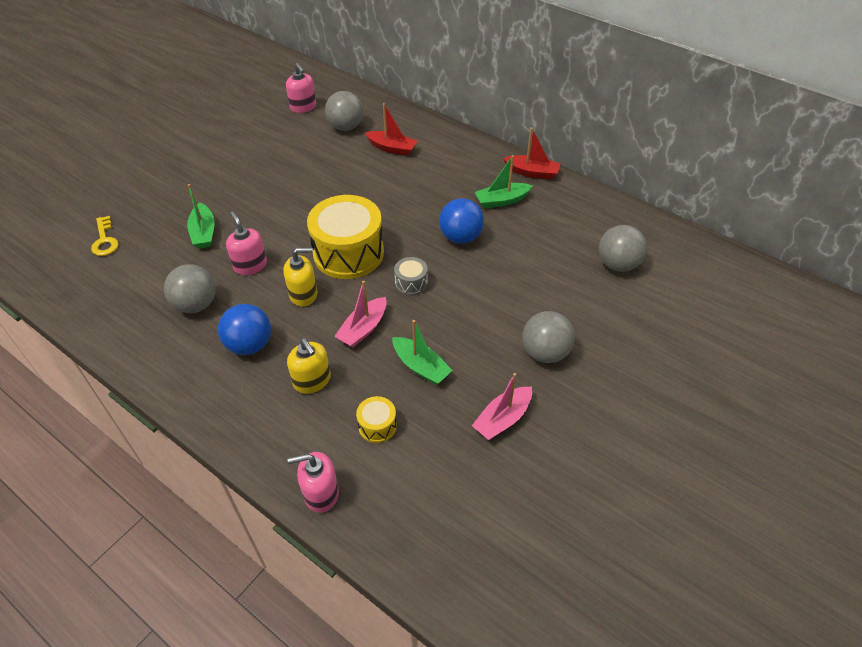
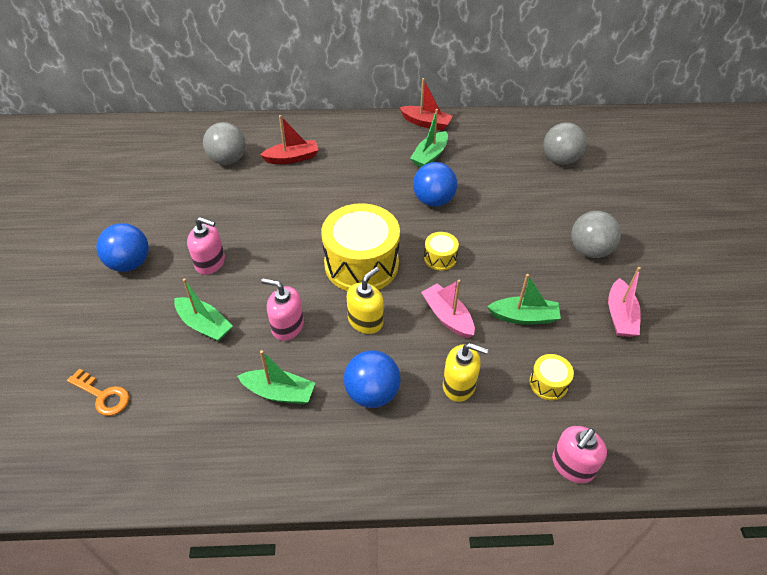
camera: 40 degrees left, 0 degrees up
yellow key [91,216,119,256] -> orange key [67,369,129,416]
grey ball [164,264,216,313] -> green boat [237,350,315,405]
pink soap dispenser [286,63,316,113] -> pink soap dispenser moved to [187,217,225,275]
pink boat [334,281,387,348] -> pink boat turned 150 degrees clockwise [421,280,475,338]
grey drum [394,257,428,296] -> yellow drum [424,232,459,271]
red boat [503,127,561,179] -> red boat turned 45 degrees clockwise [399,78,453,131]
none -> blue ball [97,223,149,272]

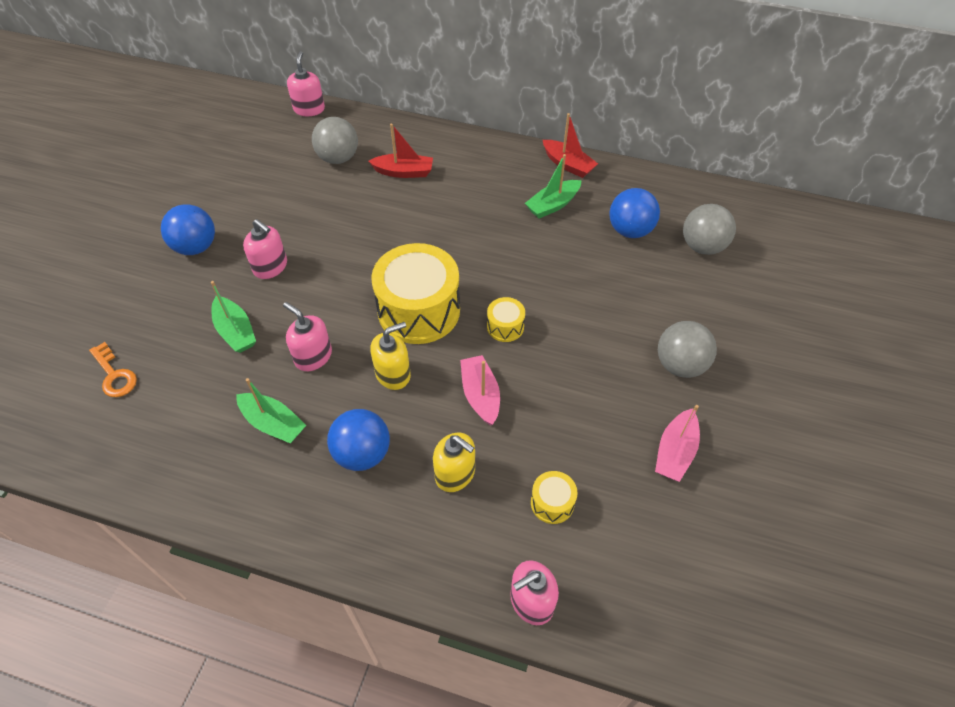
camera: 20 degrees right, 5 degrees up
blue ball [413,162,457,207] -> blue ball moved to [609,188,660,238]
green boat [487,274,561,325] -> none
none -> pink soap dispenser [287,51,325,116]

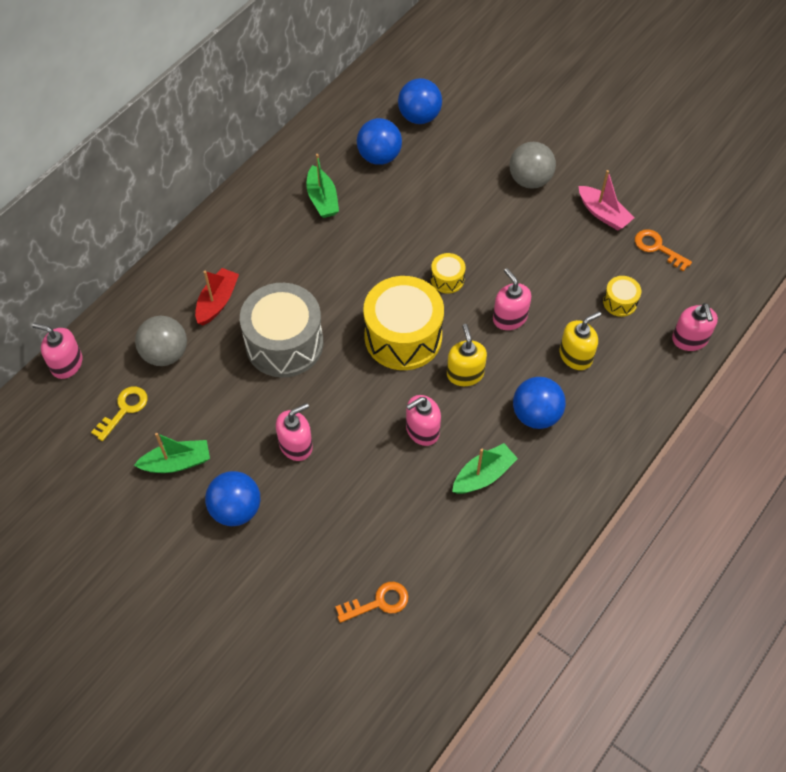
camera: 70 degrees left, 5 degrees up
green boat [211,281,256,353] -> green boat moved to [134,433,210,473]
pink boat [460,355,500,426] -> pink soap dispenser [493,268,531,330]
red boat [543,113,598,178] -> none
grey ball [683,204,736,255] -> blue ball [398,78,442,124]
none -> yellow key [91,386,148,441]
none -> grey drum [240,283,323,378]
none -> orange key [635,229,692,271]

